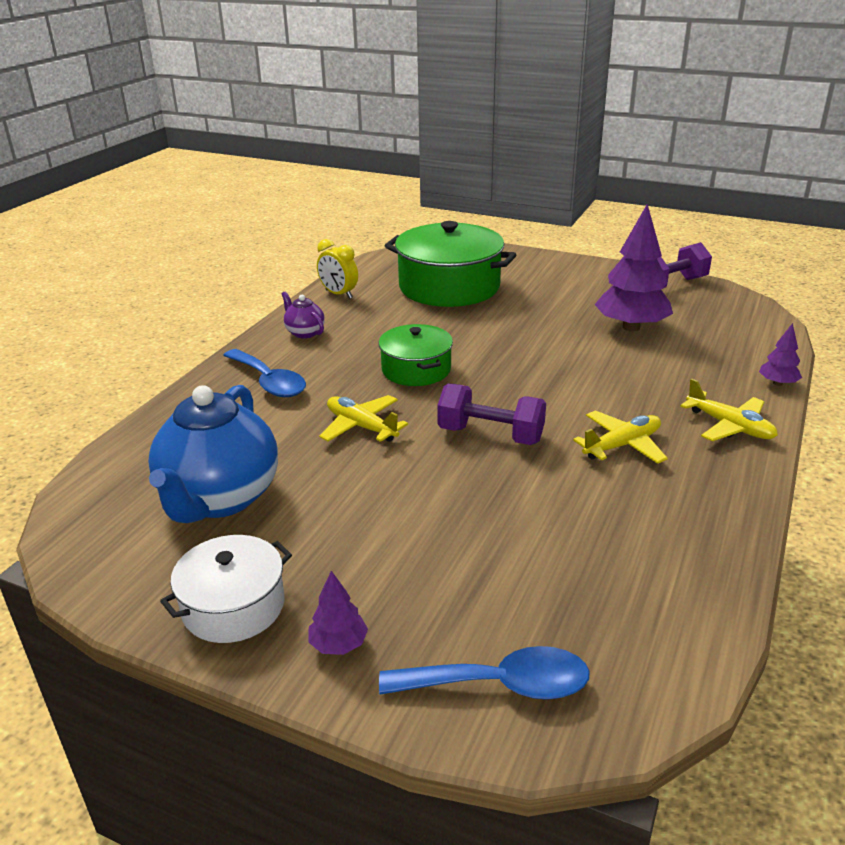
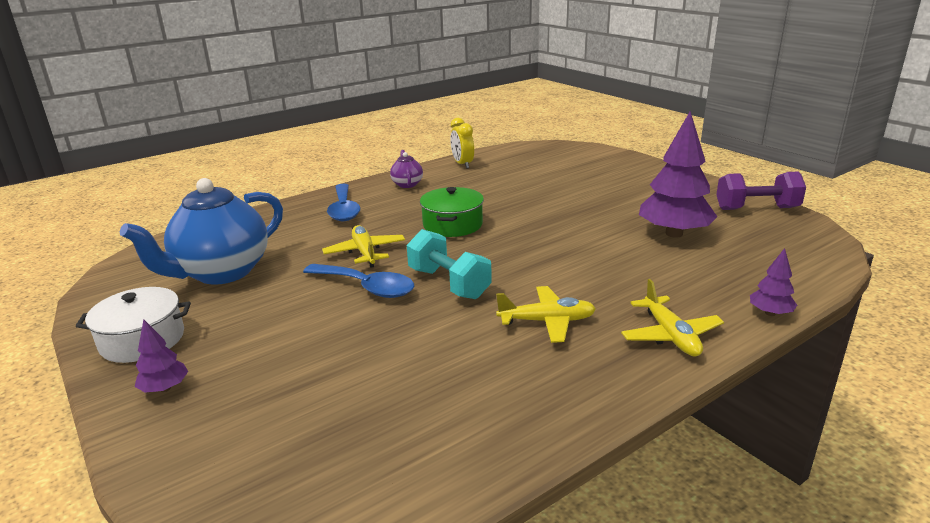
camera: 30 degrees right, 5 degrees down
blue spoon [379,646,590,700] -> blue spoon moved to [303,264,414,298]
green pot [385,221,516,307] -> none
purple dumbbell [437,384,546,445] -> turquoise dumbbell [407,229,492,299]

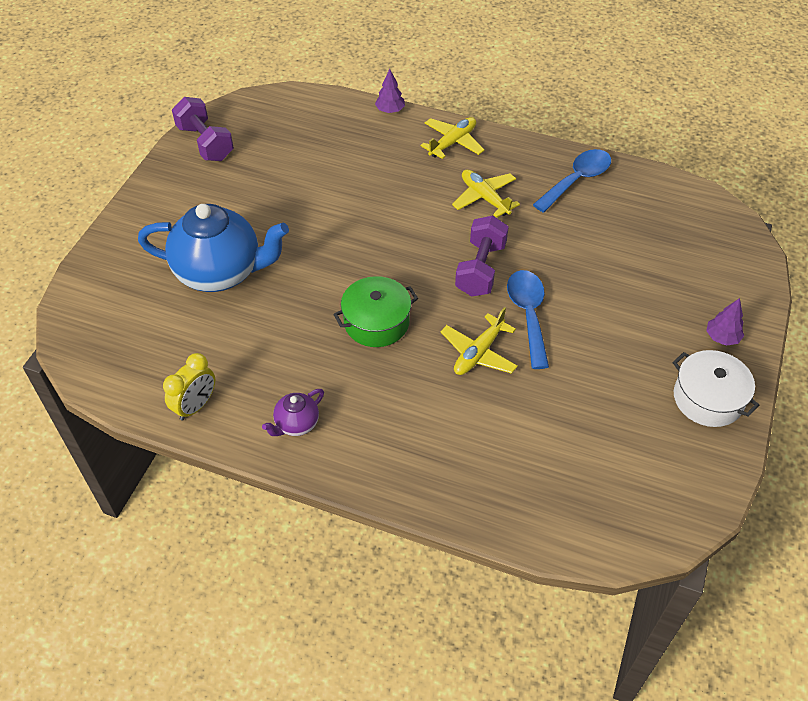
camera: 125 degrees left, 25 degrees up
blue teapot [120,178,283,285] -> blue teapot moved to [138,204,289,292]
blue spoon [327,183,360,221] -> blue spoon moved to [533,149,611,213]
turquoise dumbbell [407,229,492,299] -> purple dumbbell [455,215,509,297]
purple tree [639,111,717,238] -> none

